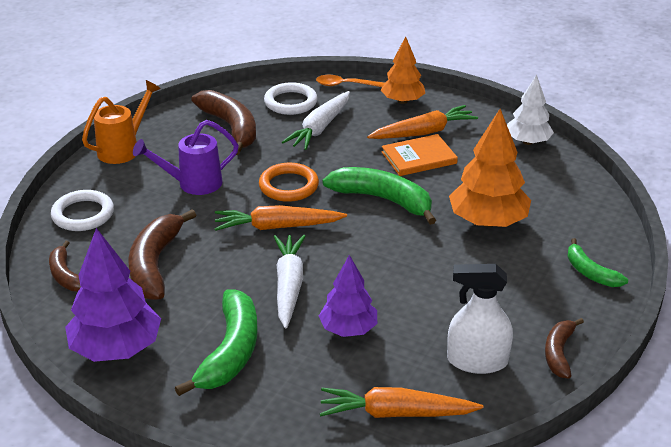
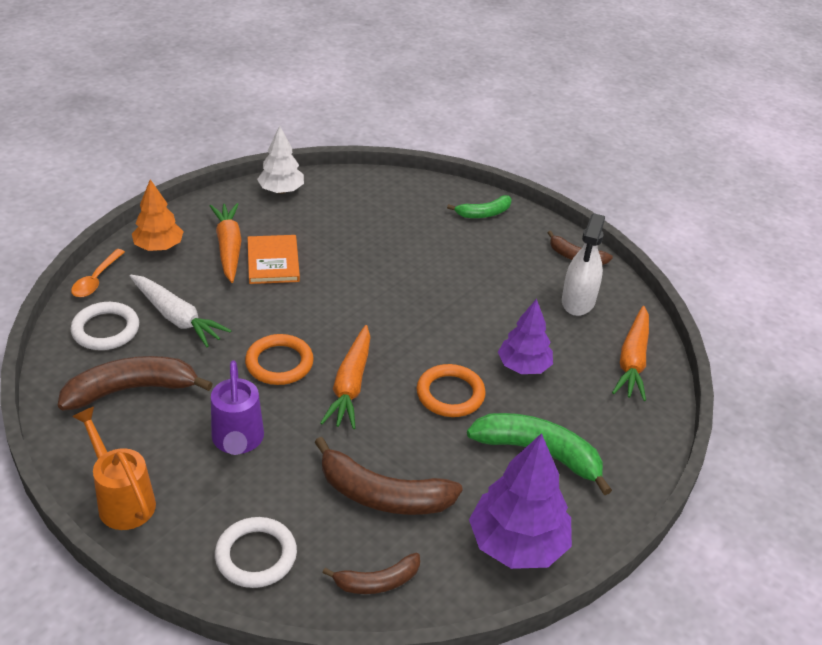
camera: 80 degrees left, 5 degrees up
white carrot [274,235,305,329] -> orange ring [417,364,486,417]
green banana [322,167,436,225] -> none
orange tree [449,109,531,227] -> none

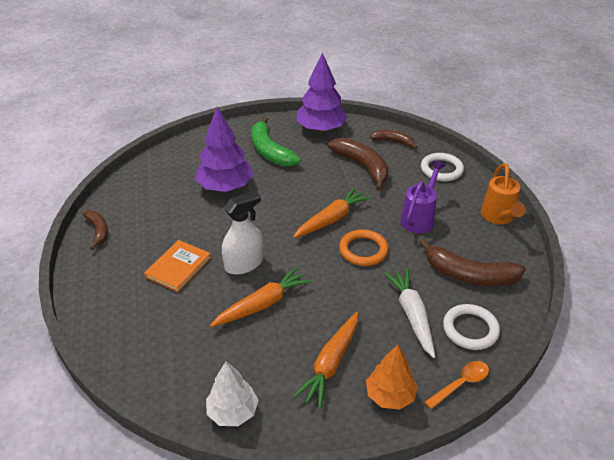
camera: 140 degrees left, 0 degrees up
orange book [247,235,300,284] -> orange book moved to [144,240,211,292]
orange ring [417,364,486,417] -> none
green banana [447,195,512,218] -> none
purple tree [498,299,553,374] -> purple tree [195,107,253,192], size x1.55
white spray bottle [562,213,605,316] -> white spray bottle moved to [222,191,263,275]
orange carrot [612,306,649,401] -> orange carrot moved to [210,267,312,327]

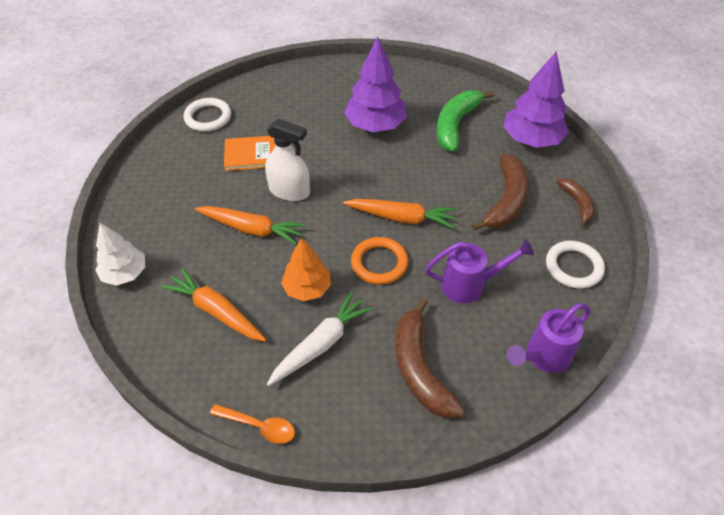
camera: 55 degrees right, 10 degrees up
brown banana [83,211,108,250] -> none
orange carrot [293,312,358,408] -> orange carrot turned 45 degrees clockwise [161,268,266,342]
orange tree [366,345,418,410] -> orange tree moved to [281,238,331,301]
white ring [443,304,500,350] -> white ring moved to [183,98,231,132]
orange watering can [481,163,526,224] -> purple watering can [507,303,591,373]

